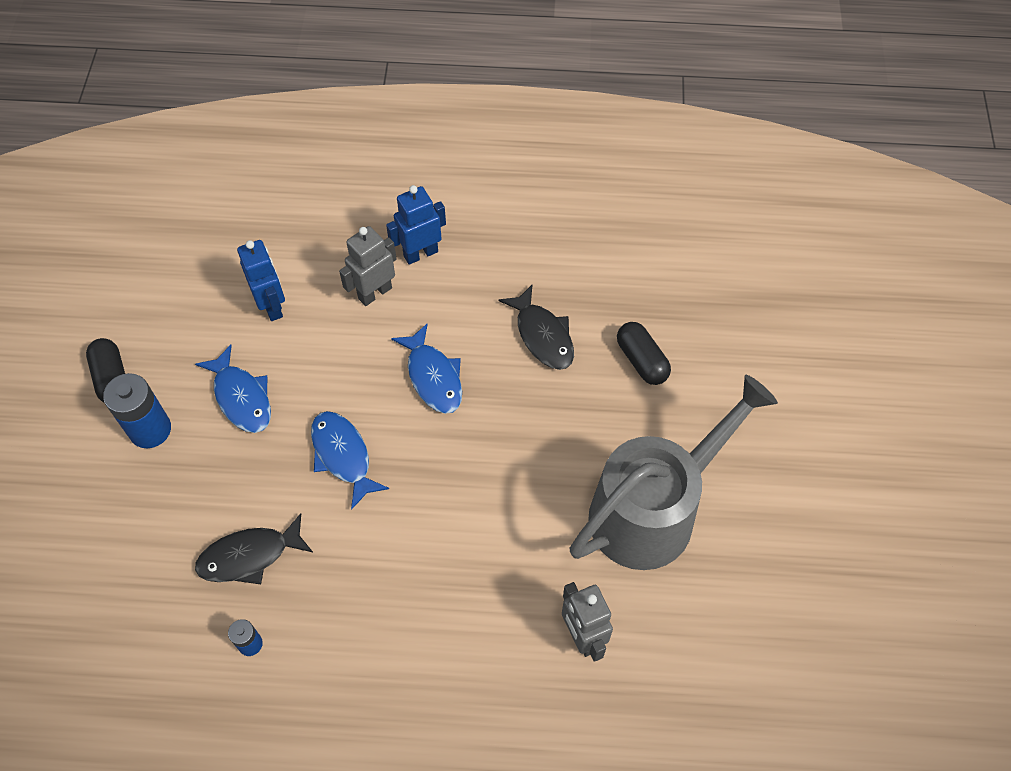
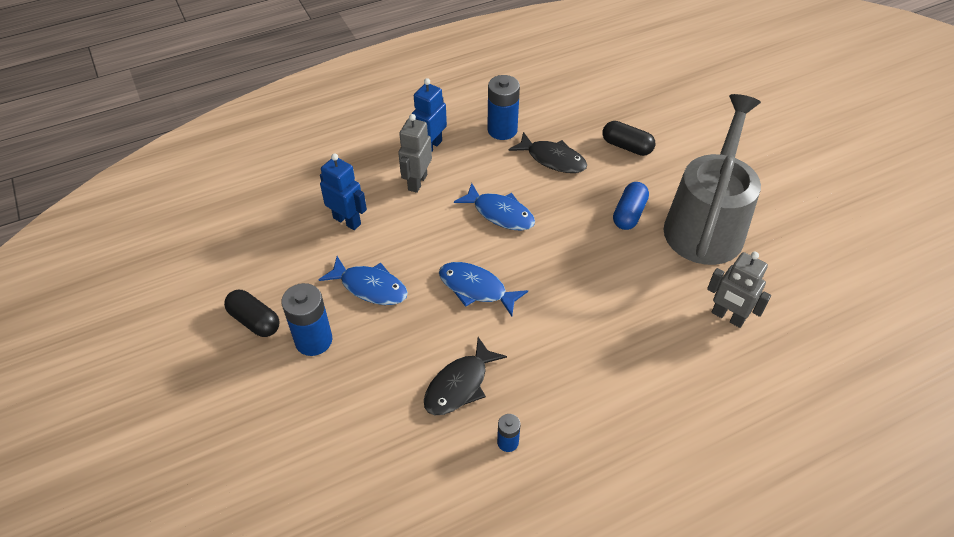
camera: 30 degrees left, 10 degrees down
none -> blue battery [487,75,520,140]
none -> blue capsule [613,182,649,230]

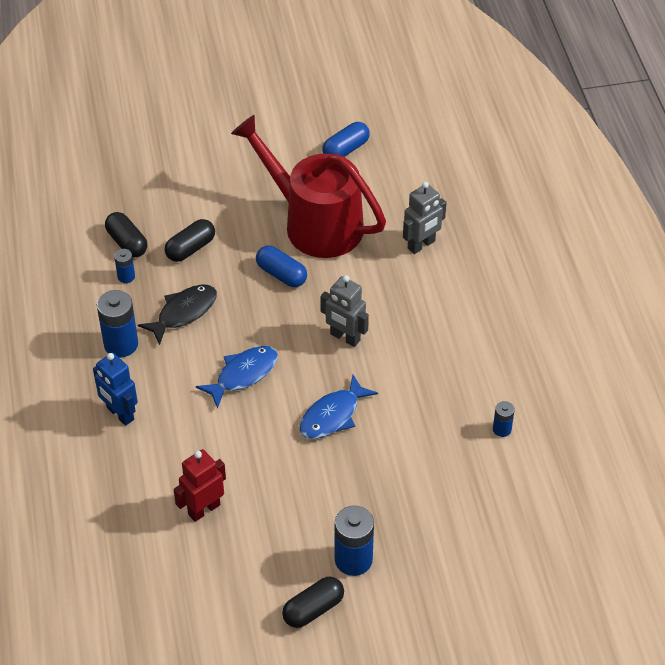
camera: 75 degrees left, 0 degrees up
blue fish [319,256,408,305] -> none
blue robot [320,153,367,230] -> red robot [174,449,226,522]
grey robot [398,114,432,193] -> grey robot moved to [320,275,369,347]
black fish [424,337,507,415] -> none
grey watering can [664,94,761,265] -> red watering can [231,115,386,258]
none -> black capsule [105,212,147,258]
none -> blue battery [114,249,135,283]
none -> blue capsule [322,122,370,157]

